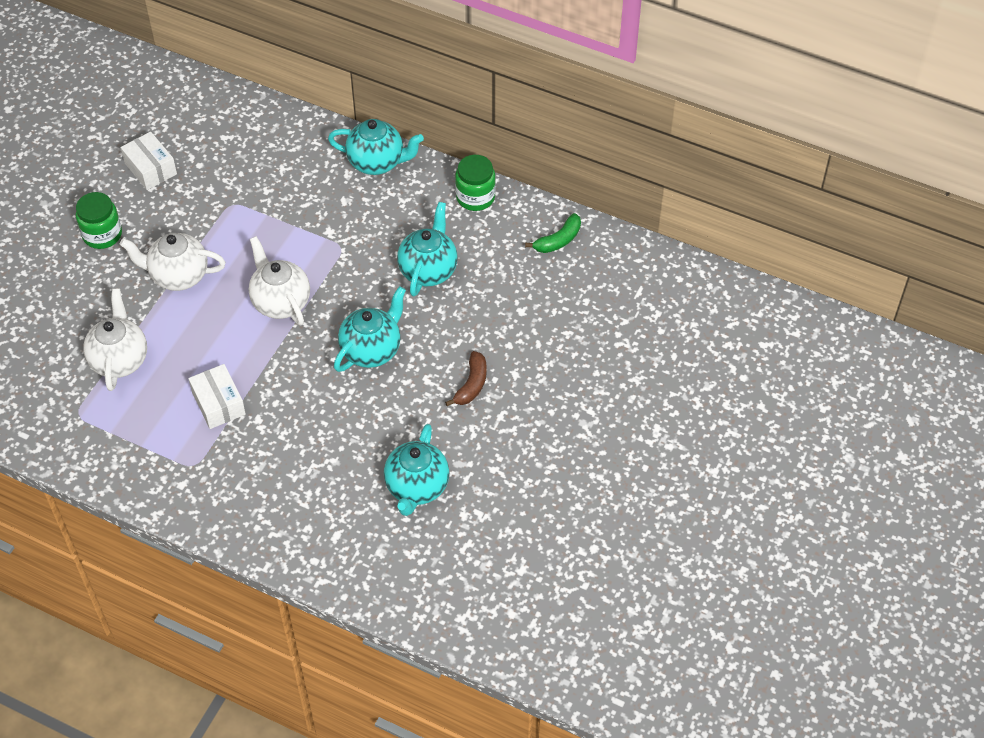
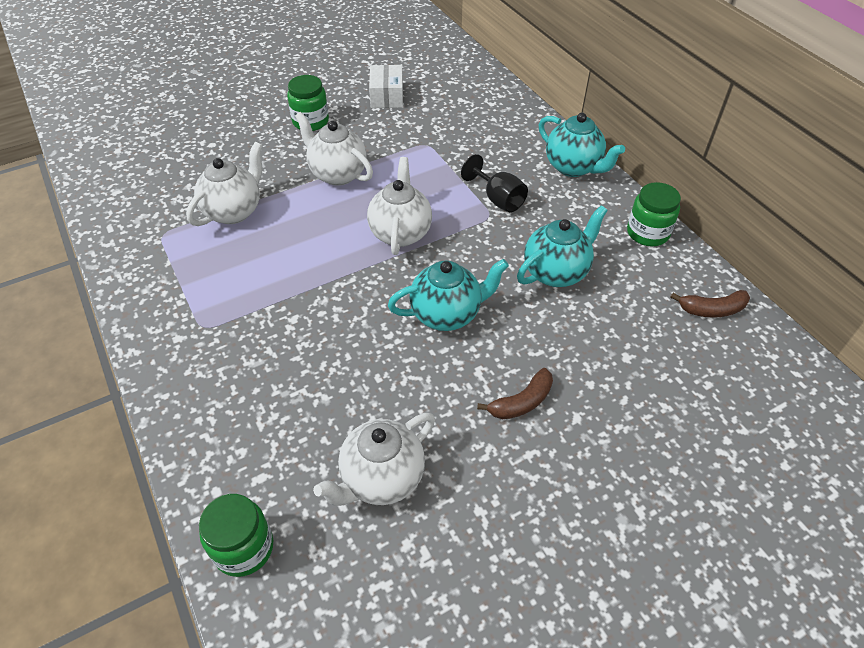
camera: 35 degrees right, 5 degrees down
white box [188,364,246,429] -> none
turquoise teapot [384,424,449,516] -> white teapot [313,413,435,506]
green banana [525,213,581,253] -> brown banana [670,290,750,317]
none -> green jar [199,494,273,577]
none -> black goblet [461,154,528,212]

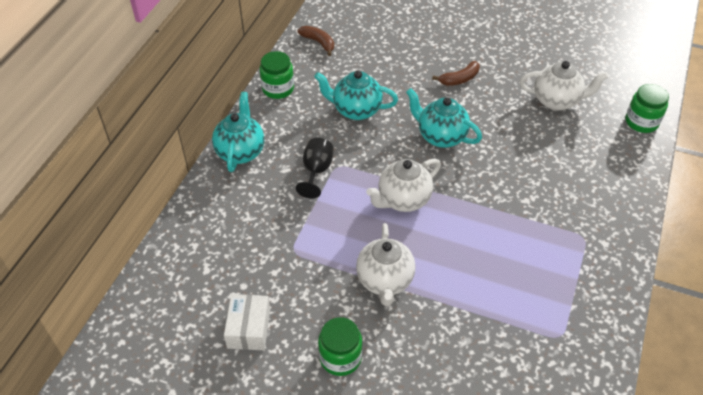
camera: 130 degrees left, 0 degrees up
white teapot [186,142,263,226] -> none
white box [369,65,403,108] -> white box turned 45 degrees counterclockwise [224,294,270,350]
brown banana [477,368,553,419] -> brown banana turned 135 degrees clockwise [432,61,480,86]

